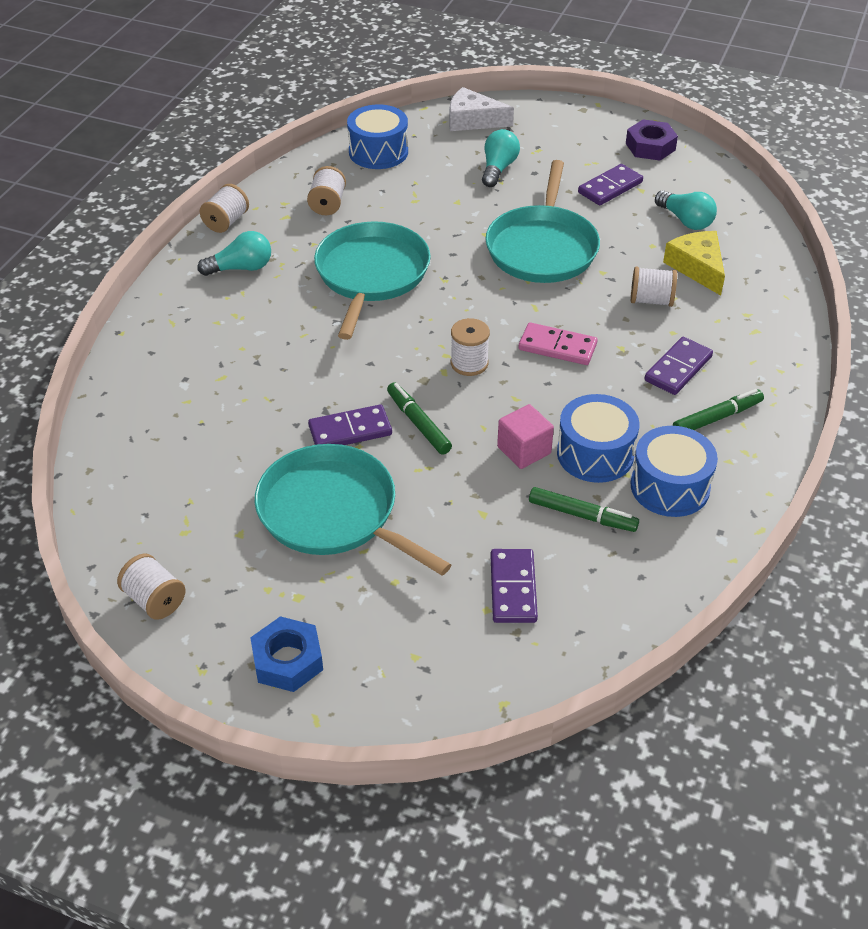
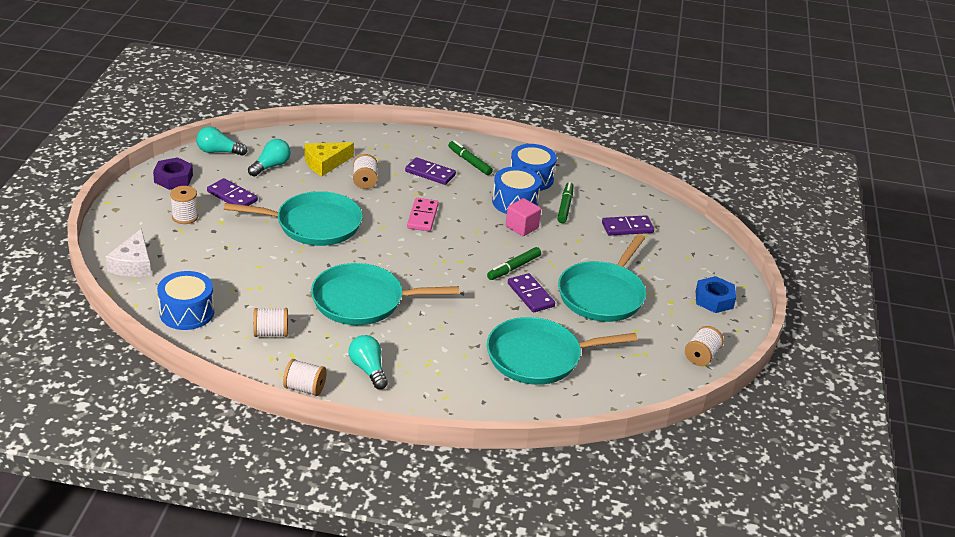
camera: 105 degrees left, 10 degrees down
white spool [451,318,490,376] -> white spool moved to [170,186,198,224]
turquoise light bulb [482,129,520,187] -> turquoise light bulb moved to [196,127,248,156]
none -> turquoise pan [487,317,638,385]

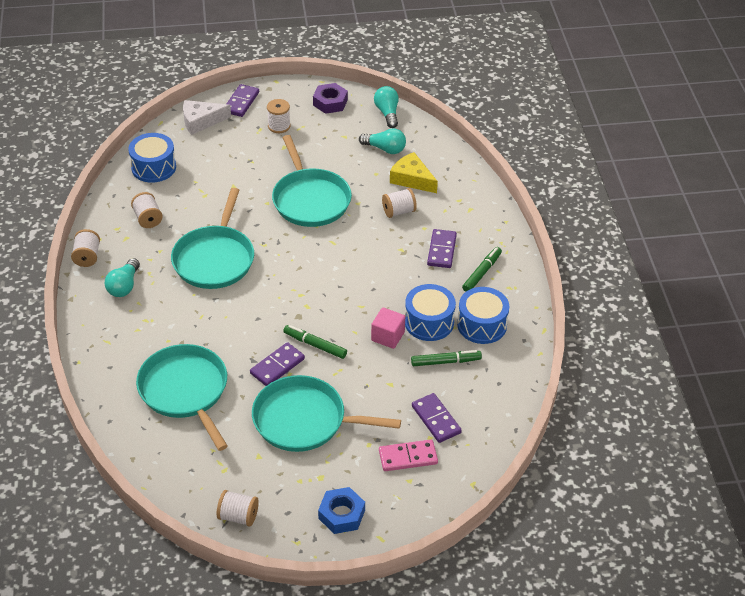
camera: 75 degrees right, 10 degrees up
purple domino [207,178,258,206] -> purple domino moved to [226,84,259,117]
turquoise pan [311,263,459,325] -> turquoise pan turned 150 degrees counterclockwise [171,188,254,289]
turquoise light bulb [348,335,388,389] -> turquoise light bulb turned 150 degrees clockwise [105,258,140,297]
pink domino [407,198,439,231] -> pink domino moved to [379,440,438,471]

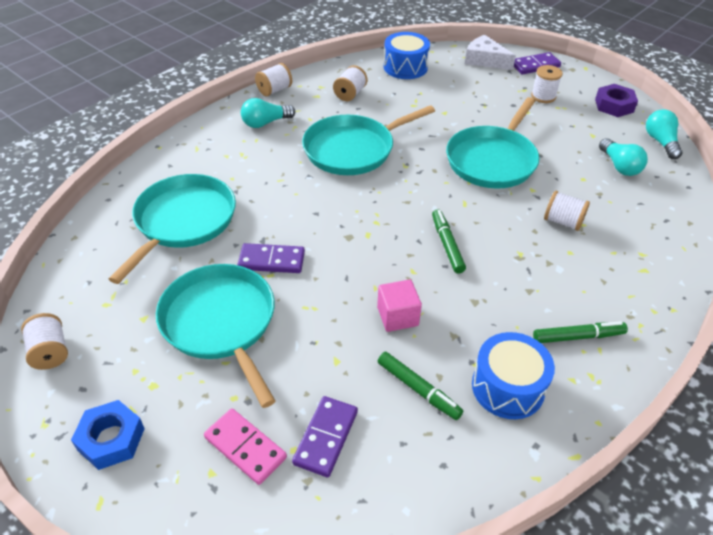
camera: 50 degrees right, 0 degrees up
green marker [283,325,347,359] -> green marker moved to [432,209,466,274]
turquoise light bulb [374,86,399,128] -> turquoise light bulb turned 45 degrees counterclockwise [646,109,682,159]
yellow cheese [390,152,438,193] -> none
blue drum [405,284,456,341] -> none
purple domino [427,229,457,268] -> none

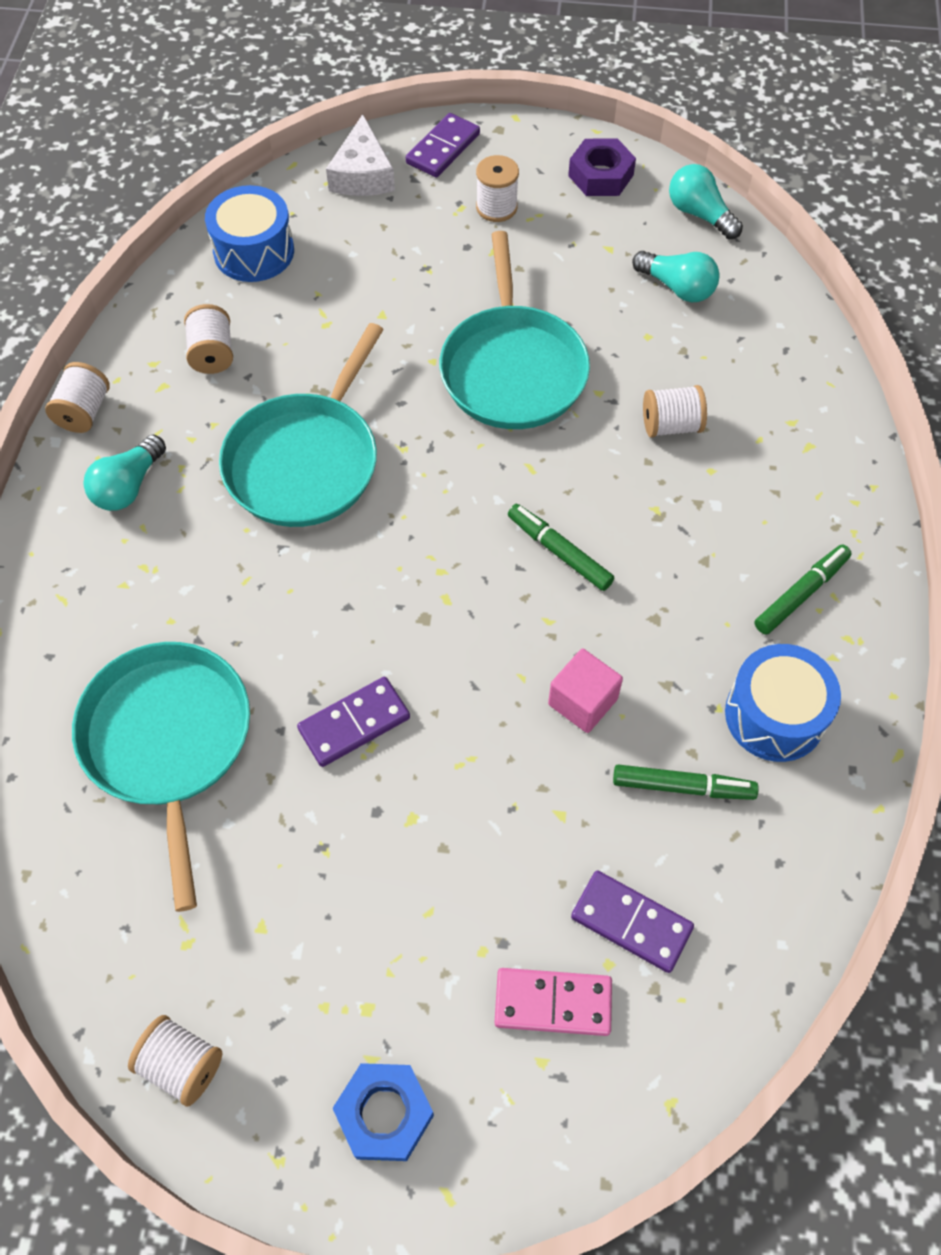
camera: 35 degrees left, 15 degrees up
turquoise pan [156,264,275,408] -> none
purple domino [292,396,358,477] -> purple domino turned 45 degrees counterclockwise [571,870,694,973]
white cheese [465,35,516,70] -> white cheese turned 90 degrees counterclockwise [326,114,395,196]

